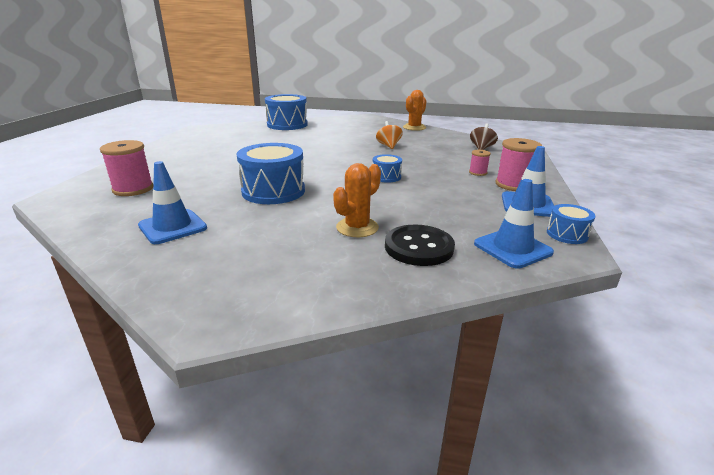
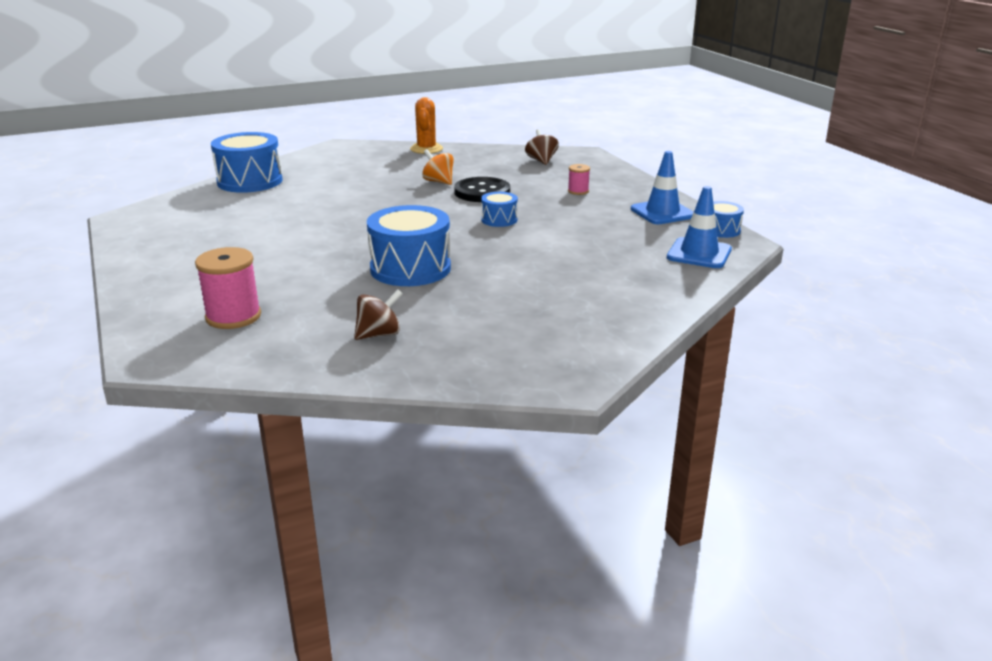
camera: 35 degrees left, 0 degrees up
blue traffic cone [138,161,207,244] -> brown spinning top [354,289,403,340]
orange cactus [333,163,381,237] -> none
black button [385,225,455,266] -> black button moved to [454,177,510,202]
pink spool [496,138,542,191] -> none

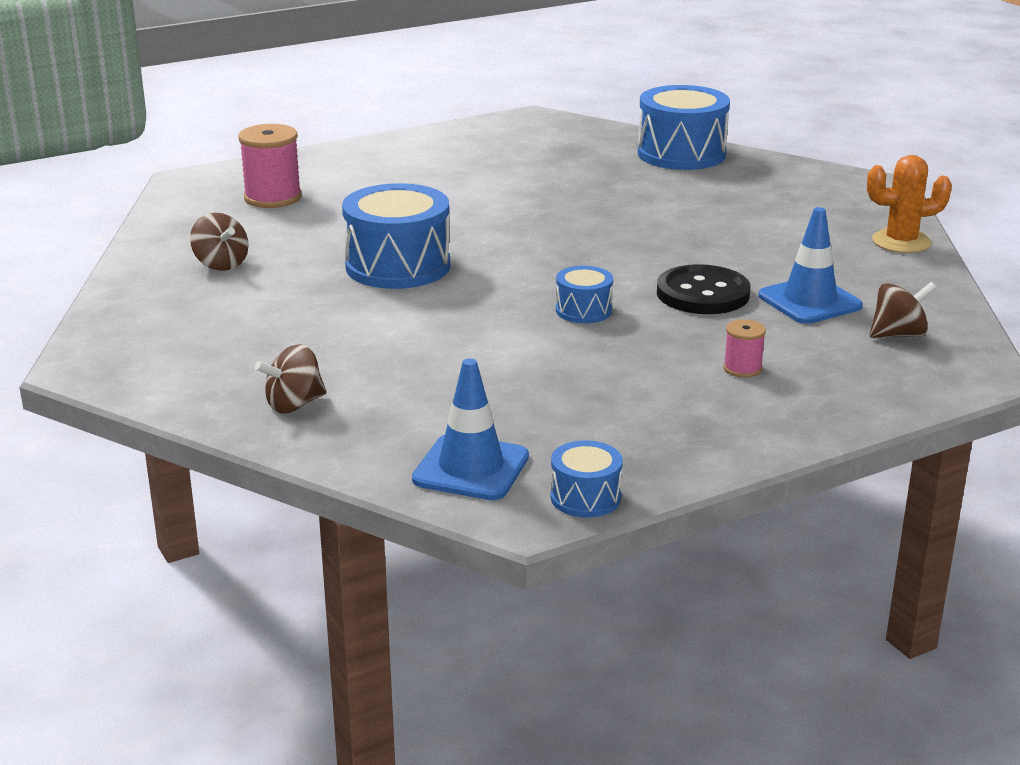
camera: 85 degrees right, 0 degrees up
orange spinning top [422,149,454,185] -> none
blue traffic cone [631,151,694,224] -> blue traffic cone moved to [758,207,863,324]
none -> brown spinning top [255,344,326,413]

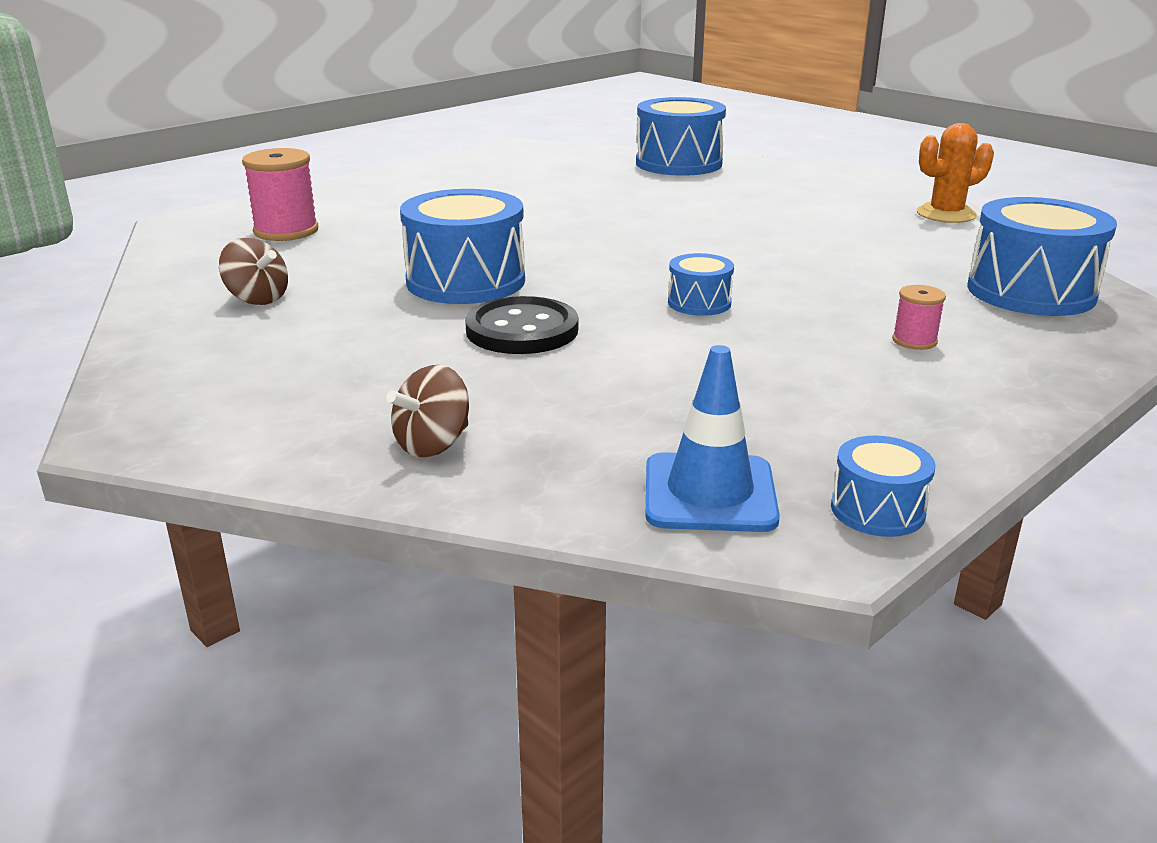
camera: 15 degrees left, 0 degrees up
black button [657,264,751,314] -> black button moved to [465,296,578,354]
blue traffic cone [758,207,863,324] -> none
brown spinning top [870,282,937,338] -> blue drum [967,197,1117,316]

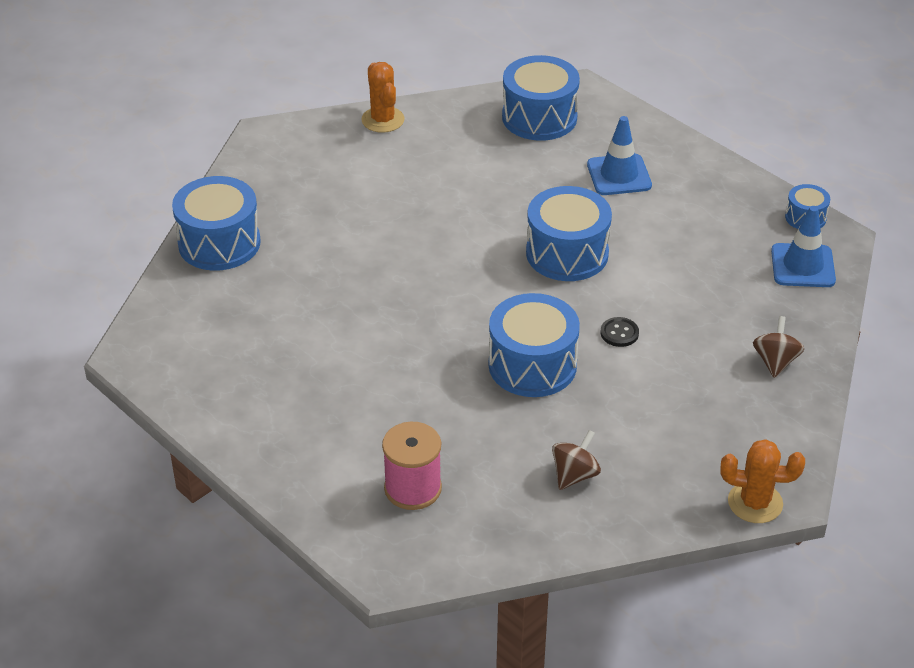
camera: 90 degrees left, 15 degrees up
brown spinning top [386,365,469,457] -> brown spinning top turned 120 degrees counterclockwise [753,316,804,378]
black button [465,296,578,354] -> black button [601,317,639,347], size x0.52
blue drum [668,253,734,316] -> blue drum [526,186,612,281], size x1.97
pink spool [892,285,946,350] -> blue traffic cone [587,116,652,195]
none -> orange cactus [720,439,805,523]

